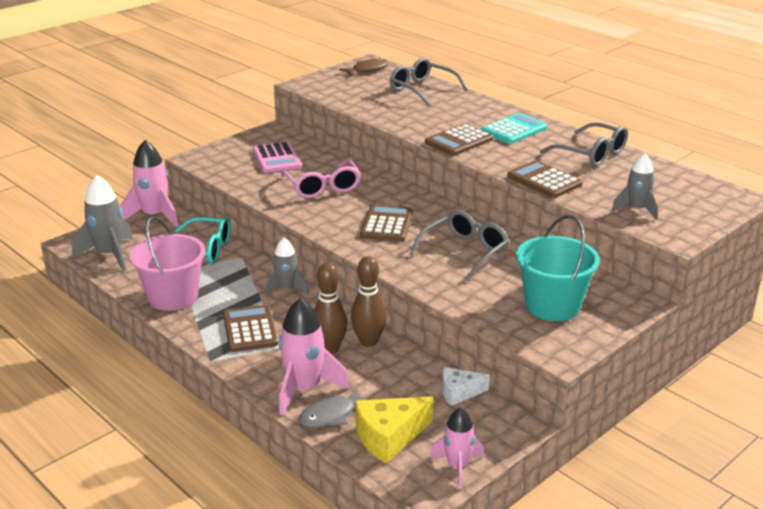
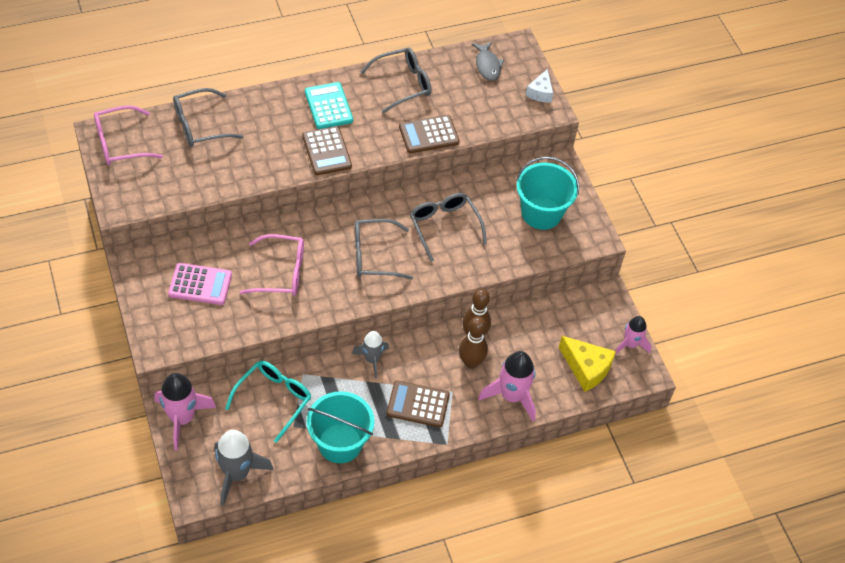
camera: 70 degrees left, 25 degrees up
pink bucket [130,216,205,311] -> turquoise bucket [307,391,375,463]
grey fish [299,387,366,428] -> grey fish moved to [472,42,504,81]
brown fish [339,58,389,76] -> pink glasses [94,105,163,165]
yellow cheese [355,397,433,464] -> yellow cheese turned 45 degrees counterclockwise [559,336,616,392]
brown calculator [360,204,413,242] -> grey glasses [355,219,413,280]
white cheese [442,367,490,406] -> white cheese moved to [525,69,553,102]
grey rocket [612,153,658,220] -> none

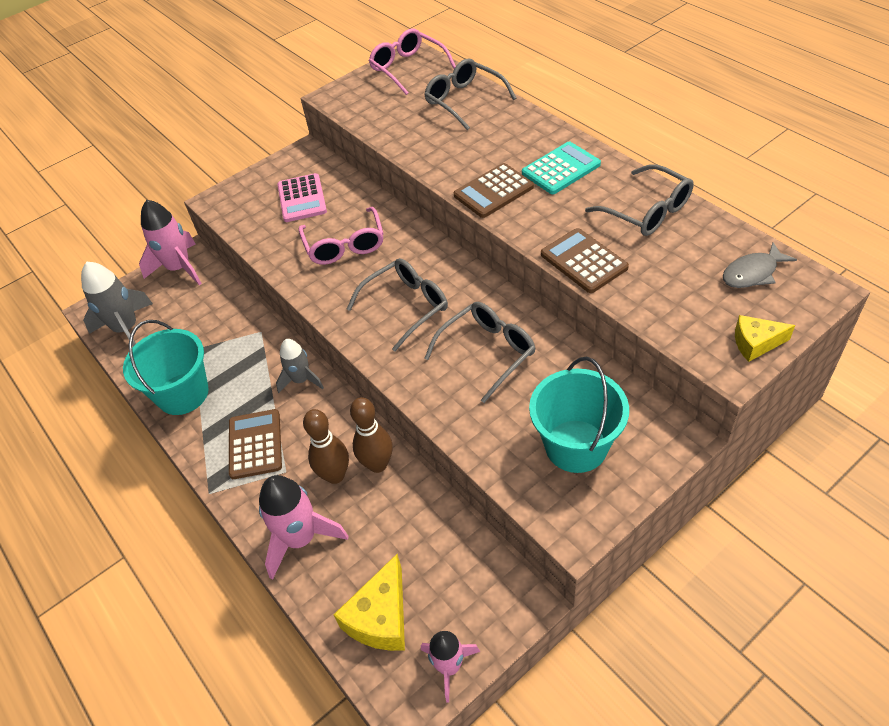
camera: 80 degrees right, 5 degrees down
turquoise glasses [225,361,311,443] -> none
grey glasses [355,219,413,280] -> grey glasses turned 75 degrees clockwise [347,258,448,351]
white cheese [525,69,553,102] -> yellow cheese [735,315,795,362]

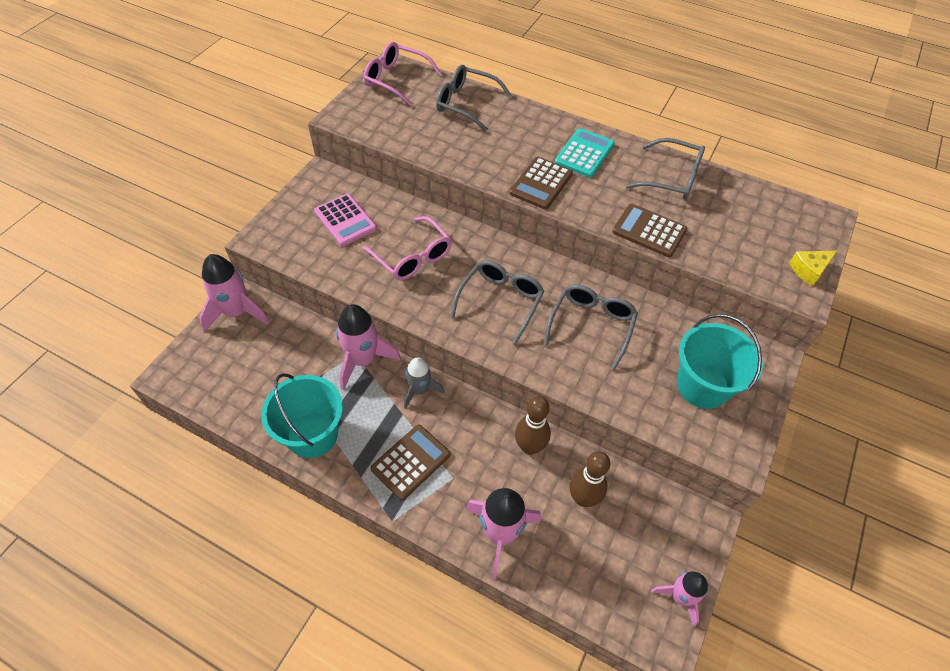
camera: 30 degrees left, 5 degrees up
grey rocket [81,262,153,347] -> none
brown calculator [229,409,282,479] -> brown calculator turned 75 degrees clockwise [371,424,450,500]
brown bowling pin [303,409,349,484] -> brown bowling pin moved to [570,451,610,507]
yellow cheese [334,554,405,651] -> none
grey fish [723,242,797,288] -> none
none -> pink rocket [336,304,401,390]

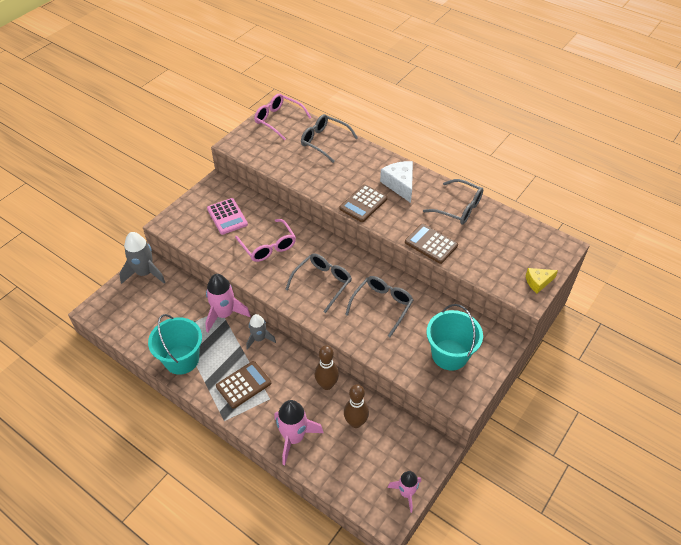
camera: 10 degrees right, 5 degrees down
pink rocket [199,254,269,332] -> grey rocket [119,232,166,284]
turquoise calculator [555,128,615,178] -> white cheese [380,161,413,203]

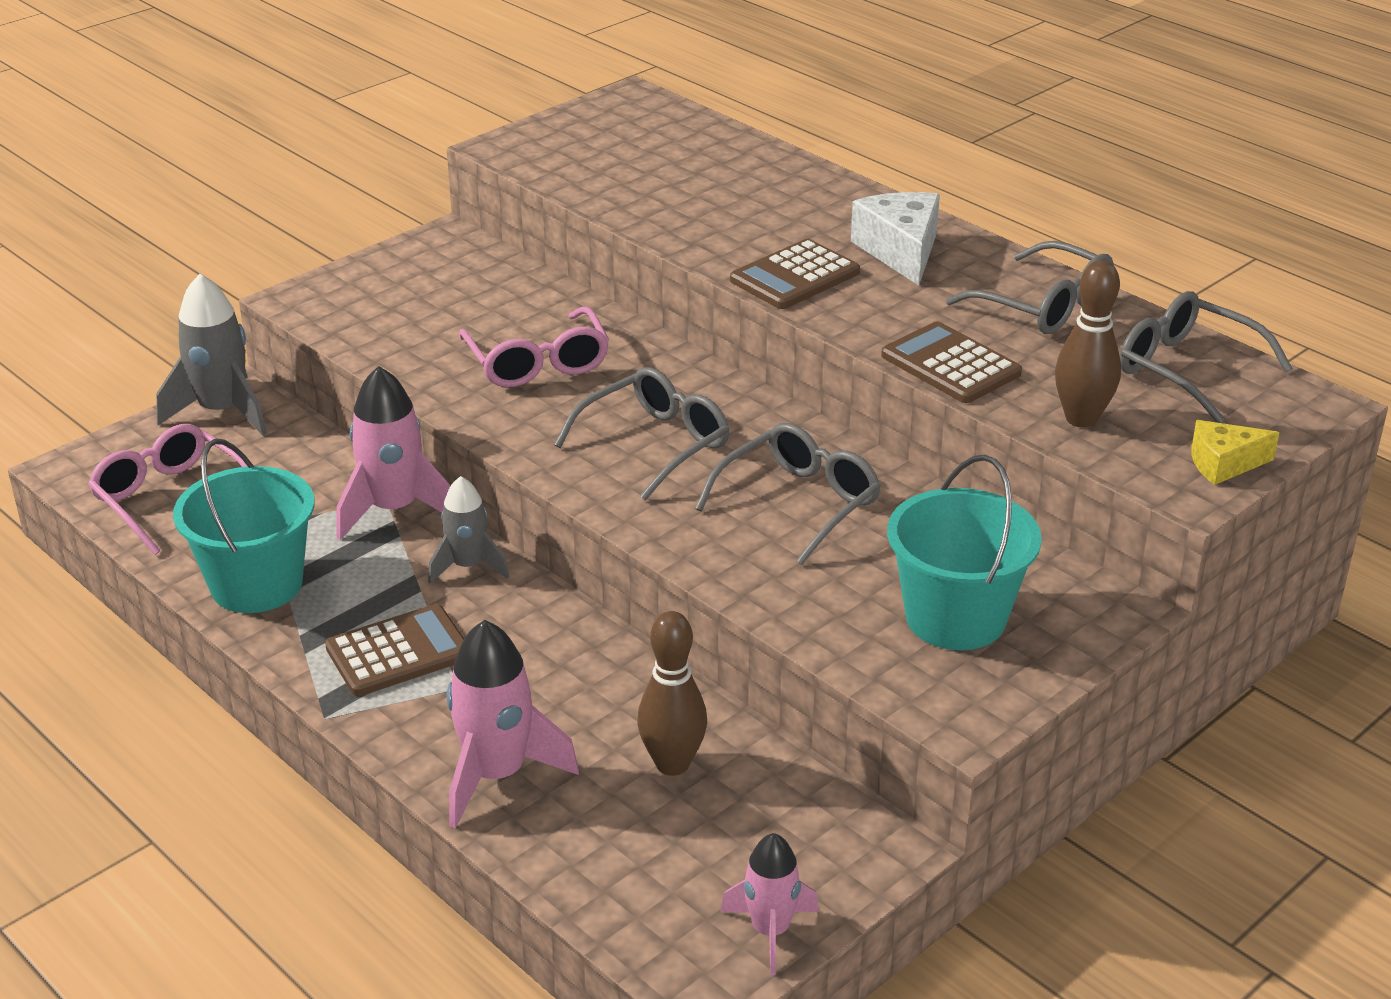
camera: 10 degrees right, 15 degrees down
pink calculator [207,198,248,235] -> none
pink glasses [254,94,311,140] -> pink glasses moved to [88,424,248,555]
grey glasses [301,114,358,163] -> grey glasses moved to [1120,291,1292,423]
brown bowling pin [315,346,339,390] -> brown bowling pin moved to [1055,260,1121,428]

